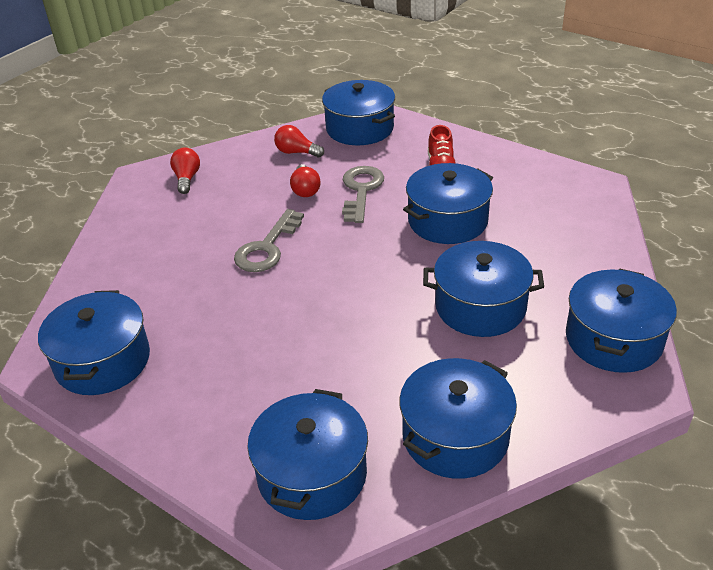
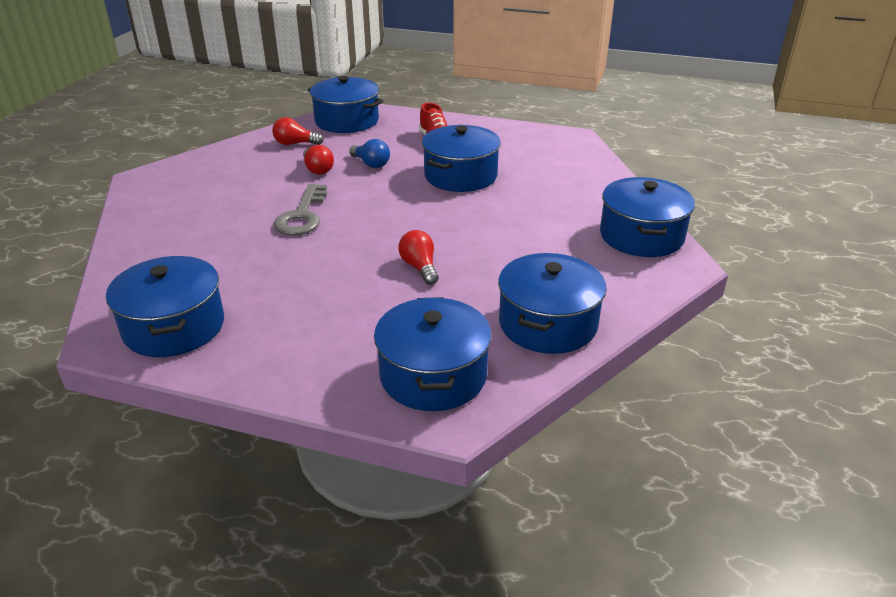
camera: 20 degrees left, 5 degrees down
red light bulb [170,148,200,194] -> red light bulb moved to [398,230,439,285]
grey key [342,166,384,223] -> blue light bulb [349,139,390,168]
blue pot [423,241,544,337] -> none

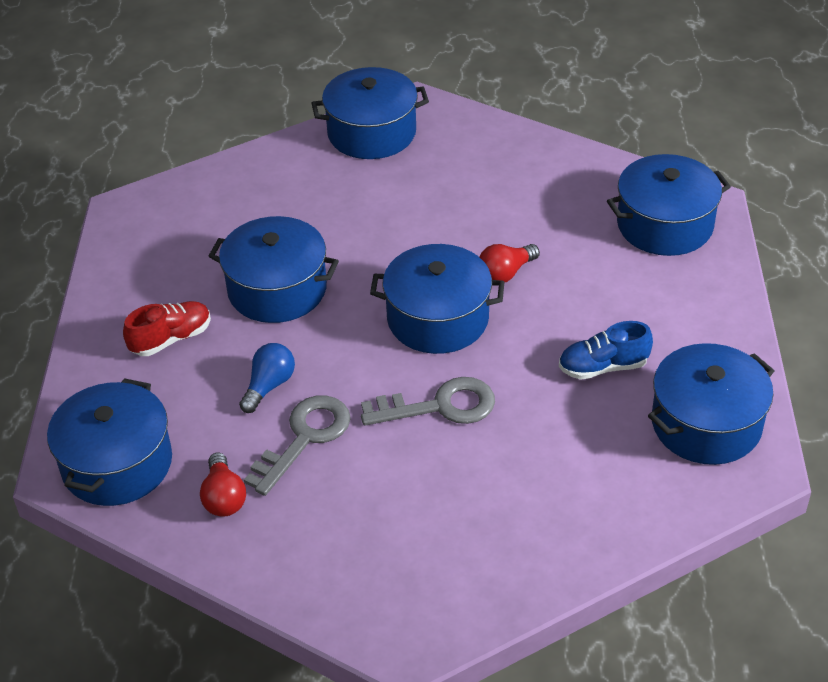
camera: 105 degrees left, 10 degrees up
red light bulb [303,145,334,175] -> grey key [244,395,351,496]
blue pot [498,253,607,354] -> blue pot moved to [370,244,504,354]
none -> blue shoe [559,321,653,380]

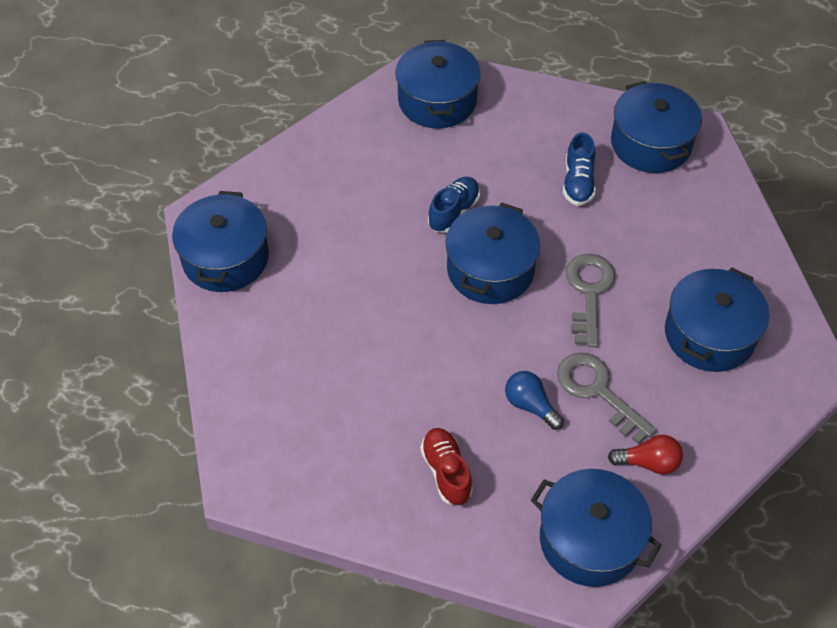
camera: 75 degrees left, 10 degrees up
blue pot [209,216,339,323] -> blue pot moved to [665,267,769,372]
red light bulb [480,244,540,283] -> blue shoe [428,177,480,233]

